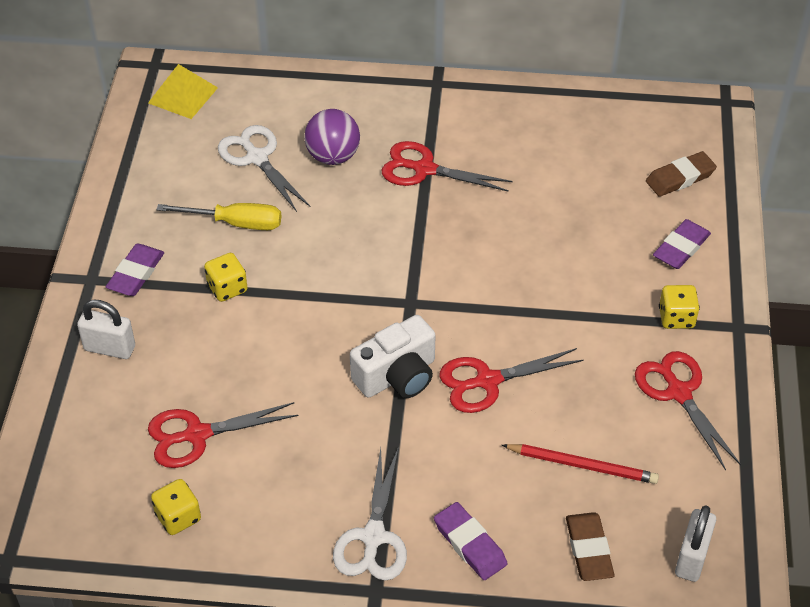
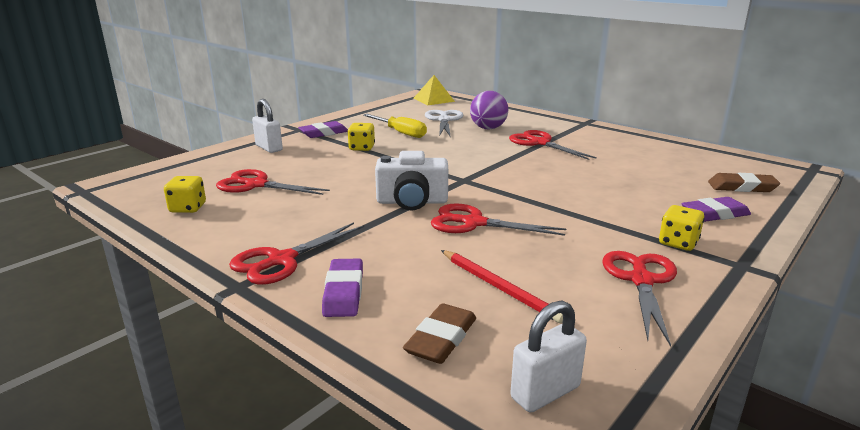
camera: 35 degrees right, 25 degrees down
white scissors [333,447,407,581] -> red scissors [229,222,364,285]

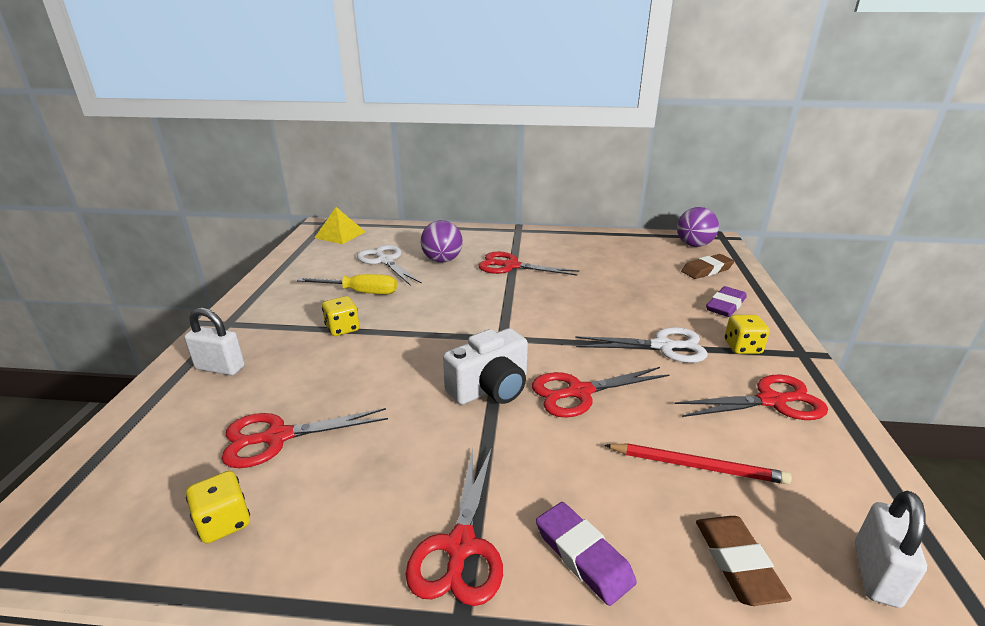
camera: 35 degrees left, 5 degrees up
purple eraser [298,121,348,138] -> none
red scissors [602,251,677,347] -> red scissors turned 105 degrees clockwise [675,375,828,420]
none -> white scissors [575,327,708,363]
none -> purple ball [677,207,719,247]

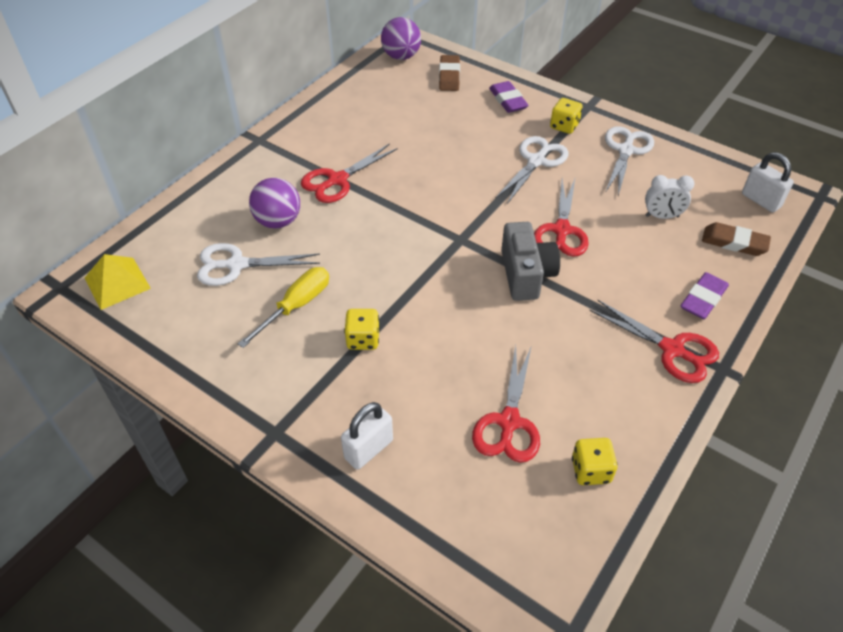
camera: 60 degrees left, 20 degrees up
white camera [443,328,528,405] -> grey camera [501,222,560,301]
purple eraser [536,502,637,606] -> purple eraser turned 45 degrees counterclockwise [680,272,729,319]
red pencil [604,443,792,484] -> white clock [645,175,694,219]
red scissors [675,375,828,420] -> white scissors [605,126,654,196]

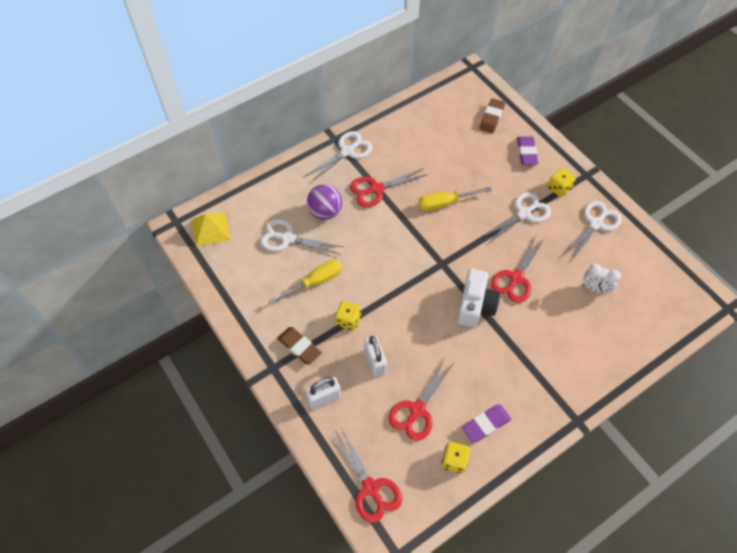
camera: 20 degrees right, 10 degrees up
purple ball [381,17,421,60] -> none
grey camera [501,222,560,301] -> white camera [457,269,500,328]
red scissors [589,300,719,383] -> red scissors moved to [332,428,402,523]
purple eraser [680,272,729,319] -> purple eraser moved to [462,404,511,443]
brown eraser [702,222,771,256] -> brown eraser moved to [277,327,322,365]
white padlock [742,152,794,212] -> white padlock moved to [364,336,387,377]
none -> white scissors [304,131,372,183]
none -> yellow screwdriver [418,187,492,211]

